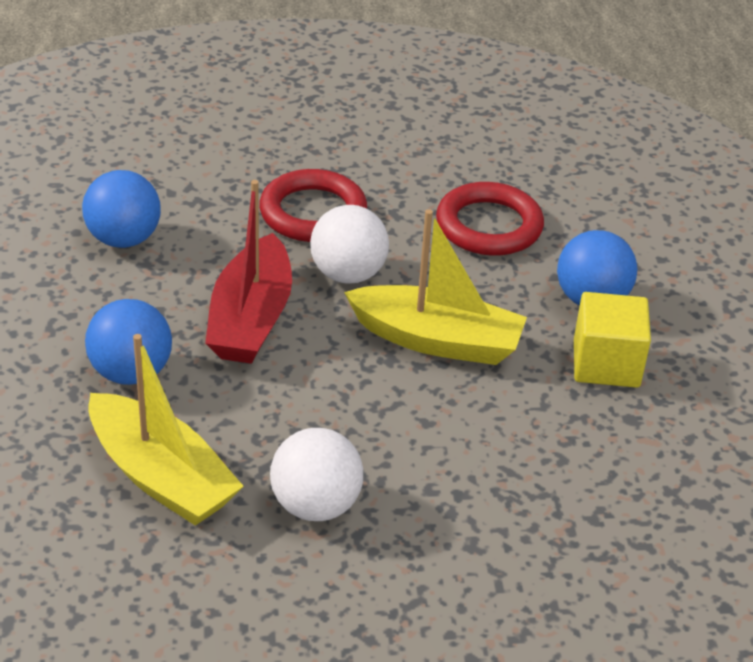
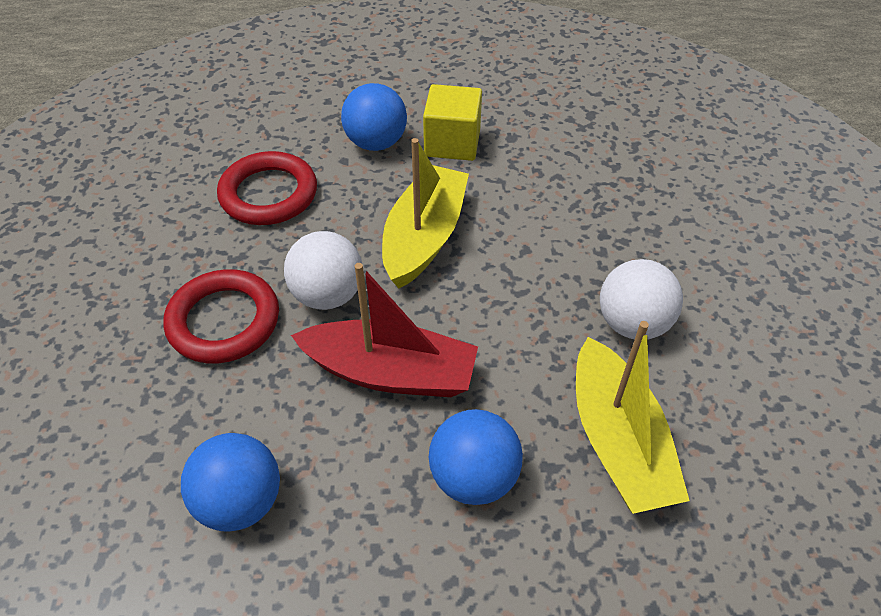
camera: 85 degrees left, 10 degrees up
yellow boat [88,334,244,526] -> yellow boat turned 120 degrees clockwise [576,321,690,514]

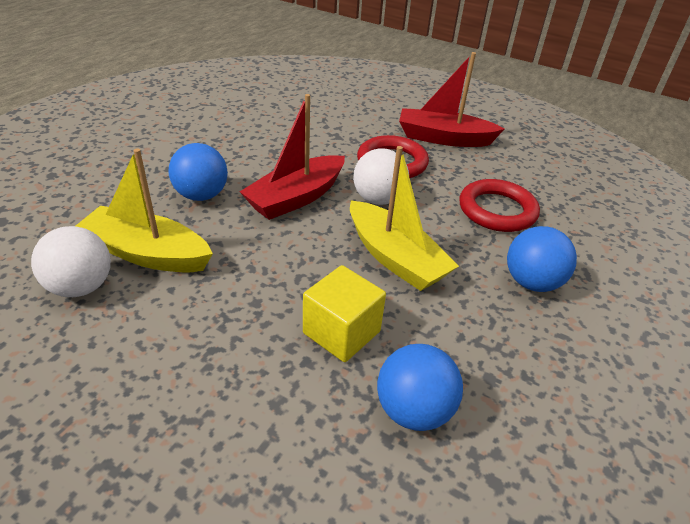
camera: 120 degrees right, 10 degrees down
blue ball [181,433,280,531] -> blue ball moved to [377,344,463,431]
yellow cube [423,84,482,161] -> yellow cube moved to [303,265,386,362]
white ball [600,259,683,339] -> white ball moved to [31,226,111,297]
none -> red boat [399,52,504,147]

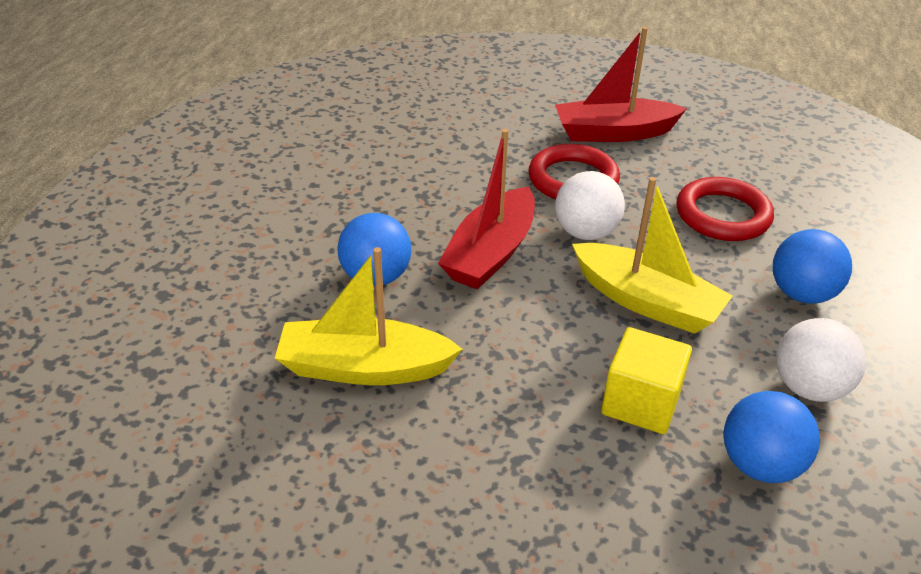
camera: 15 degrees left, 0 degrees up
white ball [31,226,111,297] -> white ball moved to [776,318,866,402]

